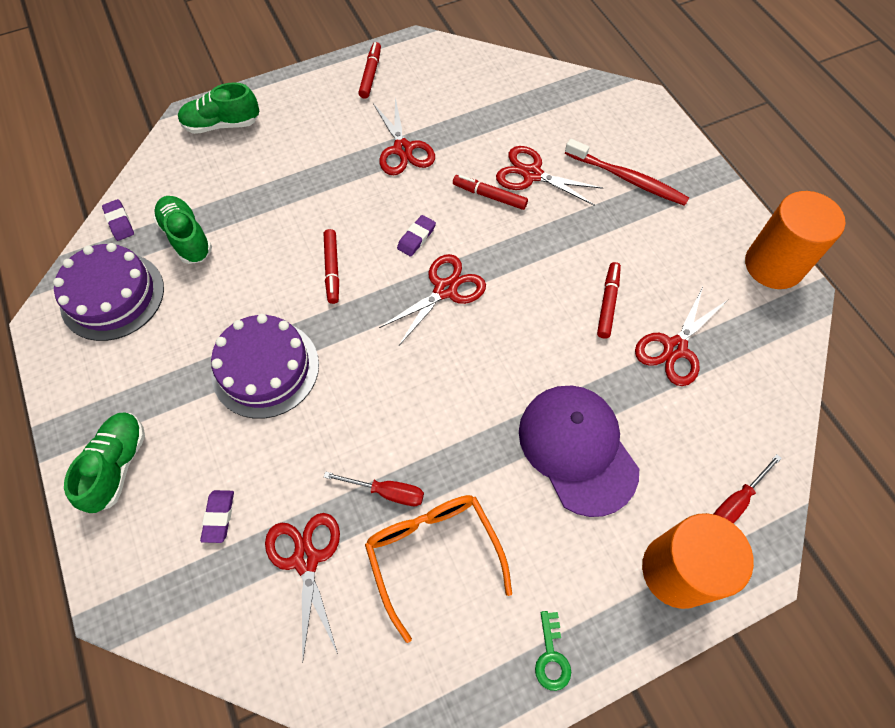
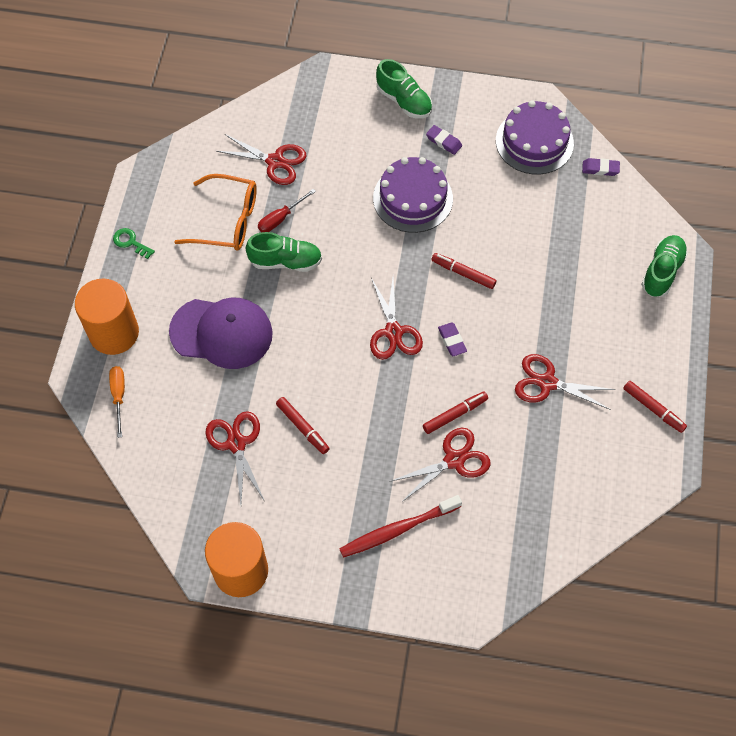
camera: 125 degrees right, 0 degrees up
green shoe [153,196,212,264] -> green shoe moved to [246,232,322,272]
purple eraser [200,490,234,543] -> purple eraser moved to [426,125,462,155]
red screwdriver [714,454,782,524] -> orange screwdriver [109,366,125,438]

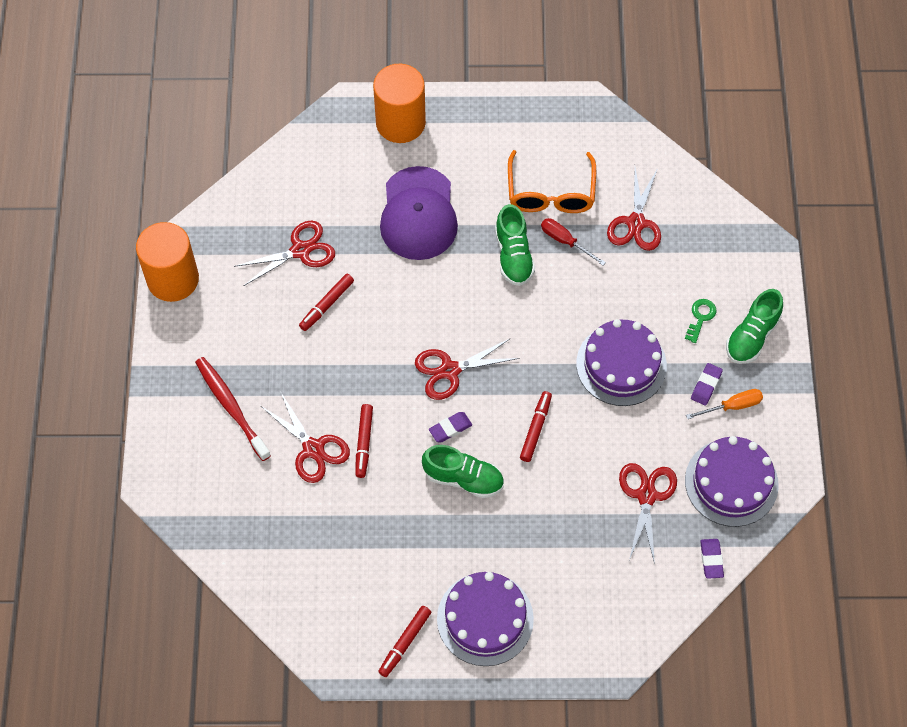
camera: 80 degrees right, 0 degrees up
orange screwdriver [109,366,125,438] -> orange screwdriver moved to [686,389,763,419]
green key [113,228,155,259] -> green key moved to [685,299,717,343]
red marker [423,391,488,434] -> red marker turned 45 degrees clockwise [355,404,373,478]
red scissors [515,354,615,410] -> red scissors moved to [619,463,677,565]
green shoe [641,235,688,297] -> green shoe moved to [422,445,504,498]
none -> purple cake [437,572,534,666]

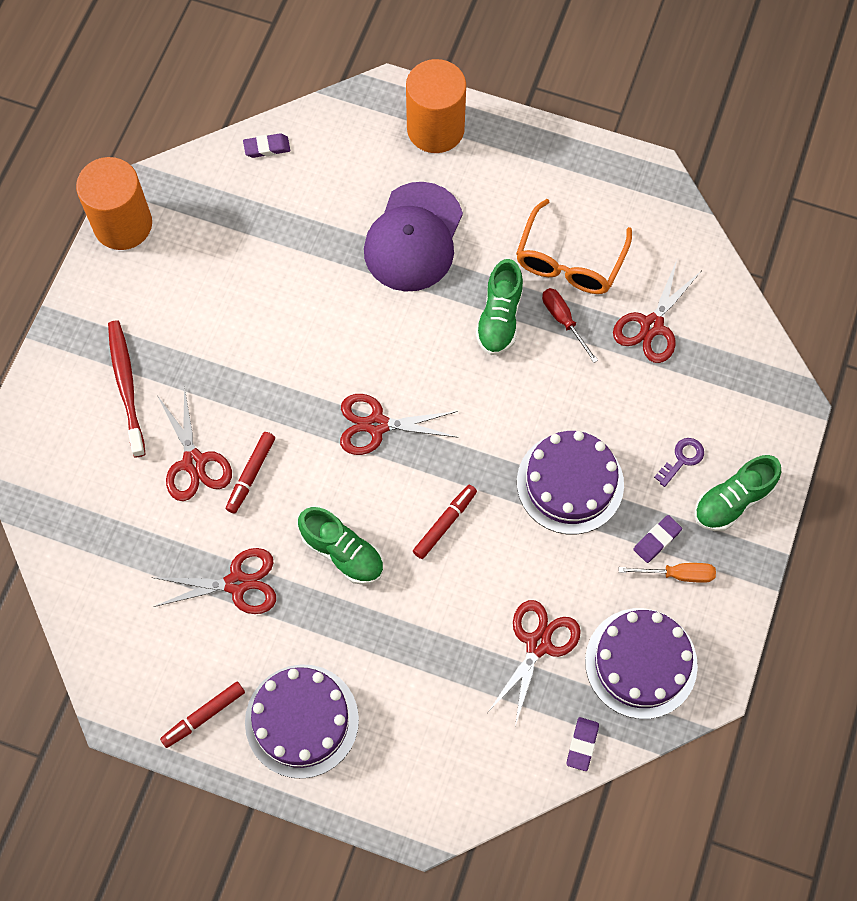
camera: 20 degrees right, 5 degrees up
red scissors [234,221,335,286] -> red scissors moved to [151,548,276,614]
red marker [299,274,354,331] -> none
purple eraser [429,412,472,442] -> purple eraser moved to [243,133,290,158]
green key [685,299,717,343] -> purple key [654,438,704,487]

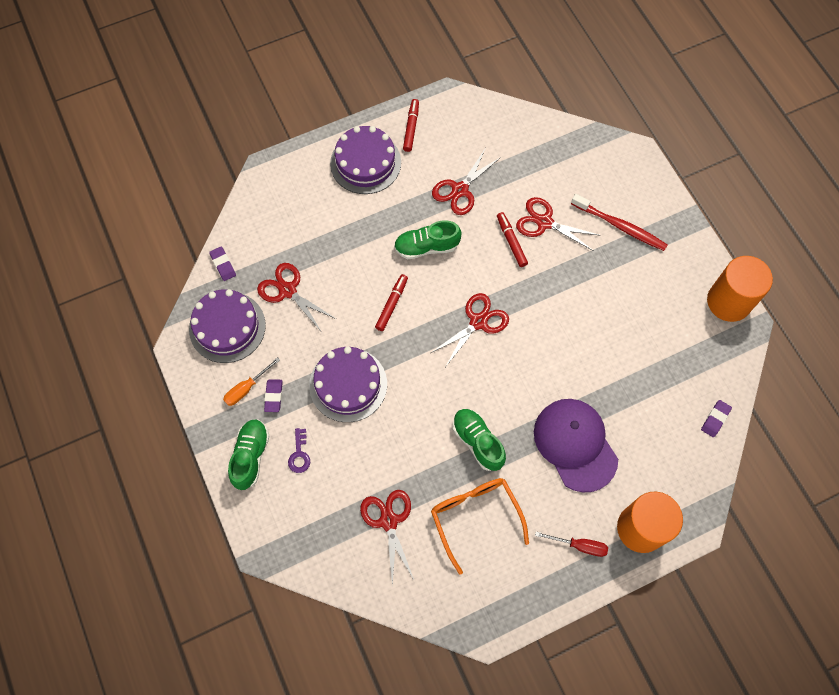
camera: 135 degrees right, 0 degrees up
red marker [413,485,477,559] -> red marker turned 150 degrees counterclockwise [375,274,408,331]
red scissors [488,600,581,726] -> red scissors turned 150 degrees clockwise [257,263,336,331]
red screwdriver [542,288,598,363] -> red screwdriver moved to [535,532,608,557]

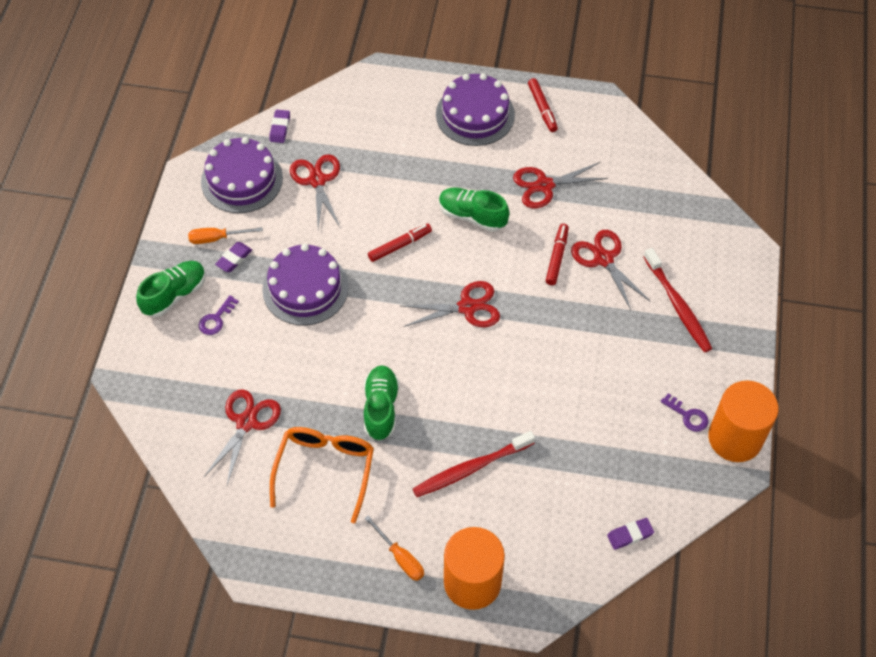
camera: 35 degrees right, 10 degrees down
red marker [403,99,419,152] -> red marker turned 120 degrees clockwise [528,78,558,132]
purple cap [534,399,618,492] -> red toothbrush [413,431,535,497]
red screwdriver [535,532,608,557] -> orange screwdriver [364,515,424,581]
none -> purple key [661,393,708,432]

